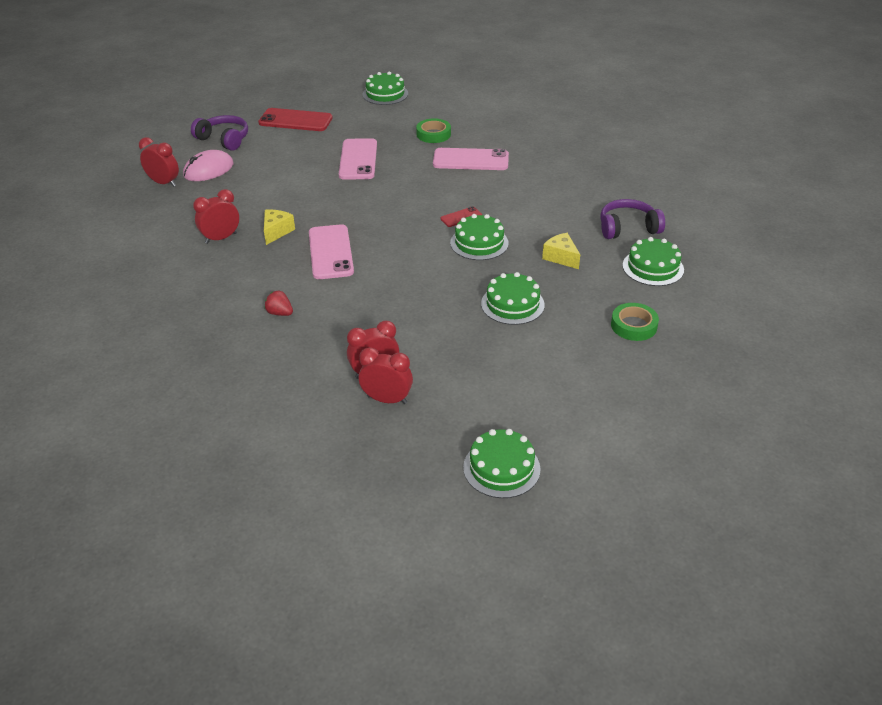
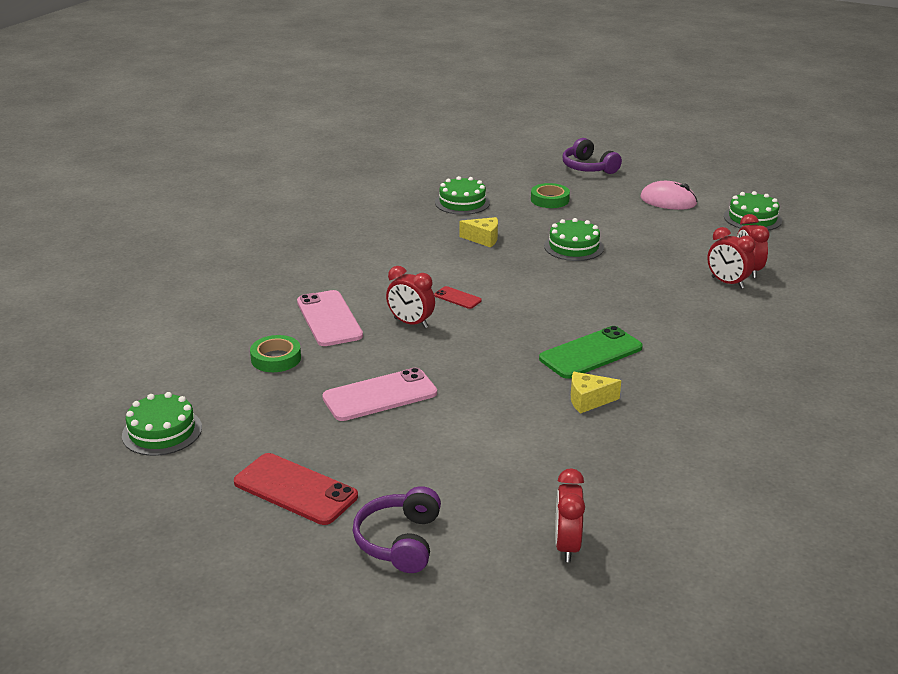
camera: 115 degrees left, 10 degrees down
pink mouse [183,150,233,181] -> pink mouse moved to [640,181,698,210]
red clock [193,189,239,244] -> red clock moved to [386,266,435,328]
red phone [258,108,333,131] -> red phone turned 45 degrees counterclockwise [234,453,358,525]
red strawberry [265,290,293,316] -> none
pink phone [309,224,354,279] -> green phone [539,326,643,379]
green cake [450,214,509,260] -> none
yellow cheese [542,233,580,269] -> yellow cheese turned 105 degrees counterclockwise [459,217,498,248]
purple headphones [600,199,665,239] -> purple headphones moved to [562,138,622,174]

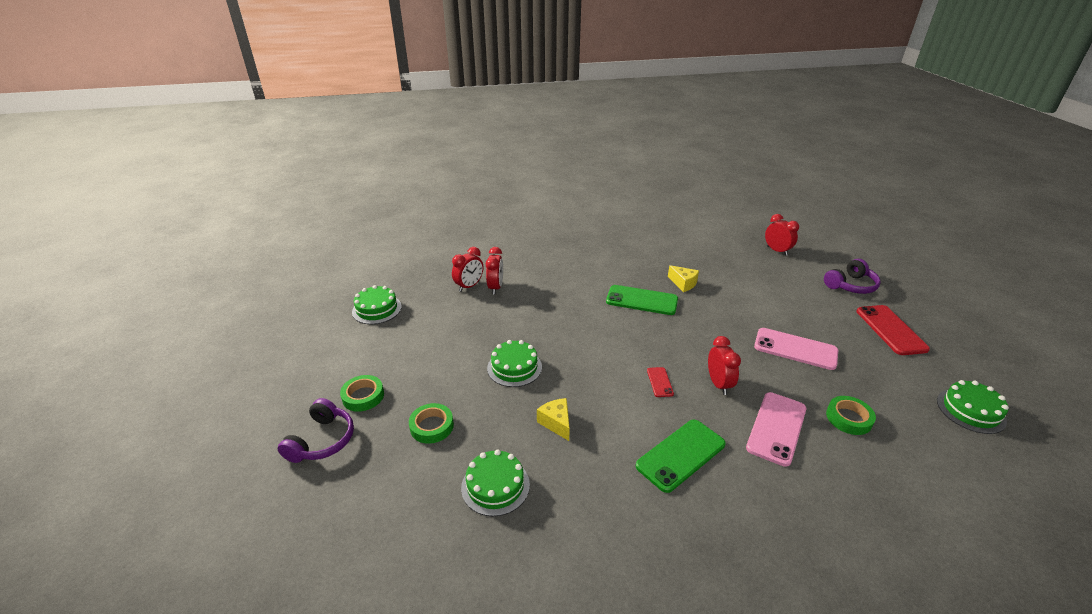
camera: 130 degrees left, 5 degrees up
red clock [555,468,585,562] -> red clock turned 90 degrees counterclockwise [765,214,799,256]
pink mouse [640,181,698,210] -> none
none -> green tape [340,375,384,412]
none -> green phone [636,420,726,493]

